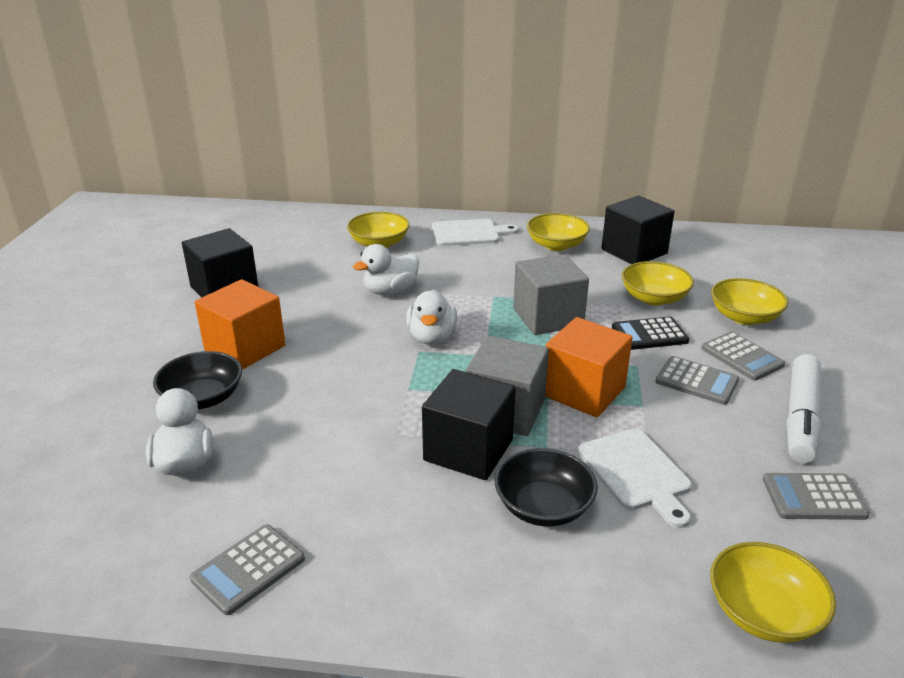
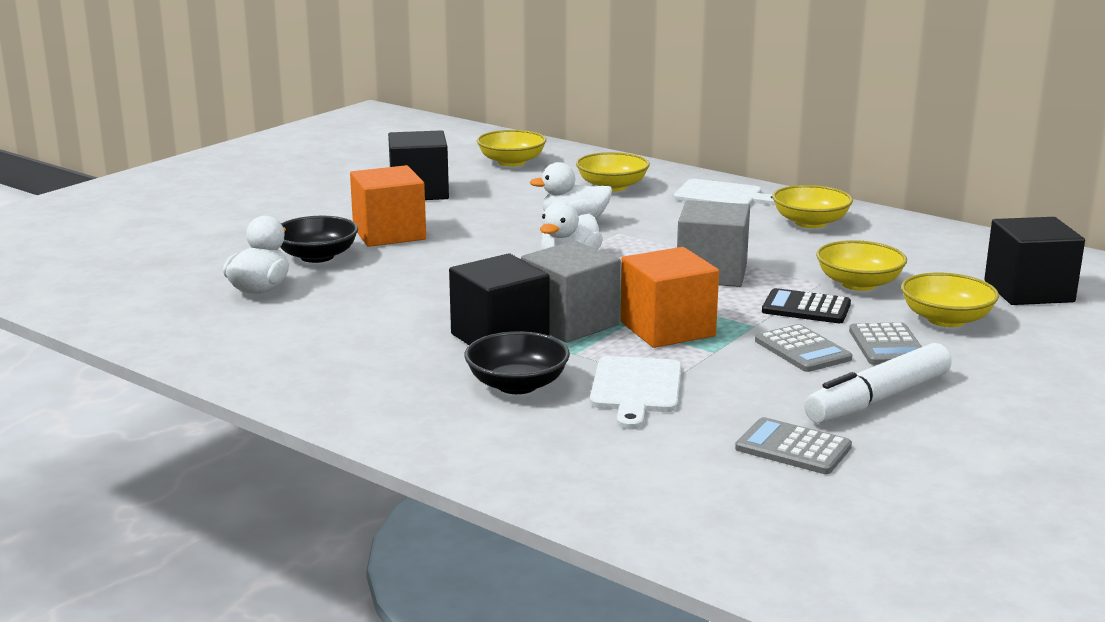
camera: 30 degrees right, 10 degrees down
grey calculator [190,524,305,615] -> none
black cube [602,196,675,264] -> black cube moved to [984,217,1085,305]
yellow bowl [710,542,836,643] -> yellow bowl moved to [477,130,546,167]

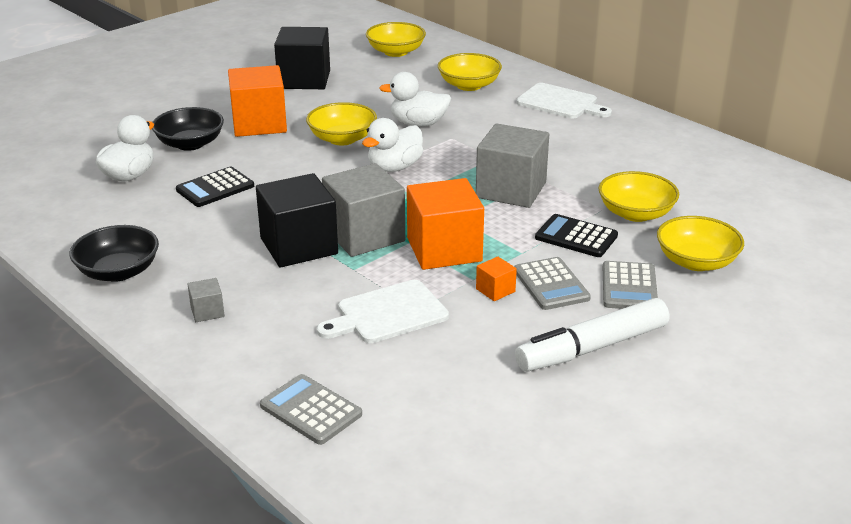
camera: 10 degrees right, 10 degrees up
black bowl [464,331,570,394] -> black bowl moved to [69,225,159,282]
white cutting board [590,356,682,429] -> white cutting board turned 45 degrees clockwise [317,280,449,343]
grey calculator [735,417,852,474] -> grey calculator moved to [260,374,362,445]
yellow bowl [772,185,853,228] -> yellow bowl moved to [306,102,377,146]
black cube [984,217,1085,305] -> none
none -> black calculator [176,167,254,207]
none -> grey cube [187,278,225,322]
none -> orange cube [476,256,517,301]

